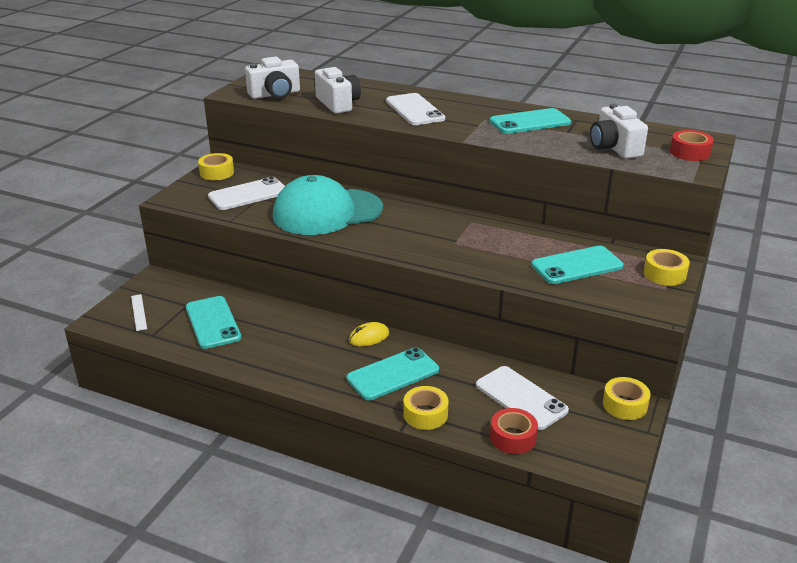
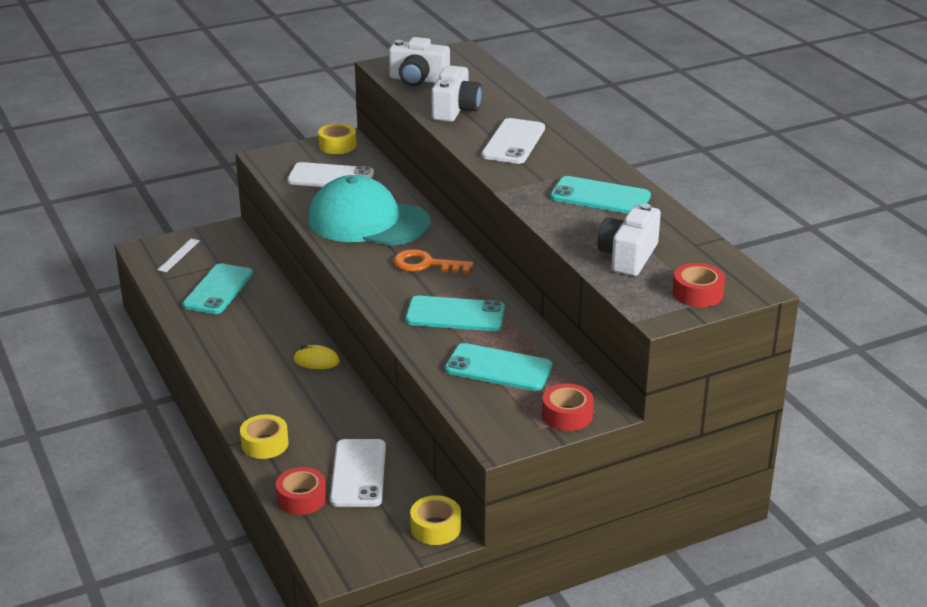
camera: 40 degrees right, 0 degrees up
turquoise phone [347,347,439,400] -> turquoise phone moved to [405,296,505,331]
yellow tape [644,249,690,286] -> red tape [542,384,594,431]
none -> orange key [393,249,474,274]

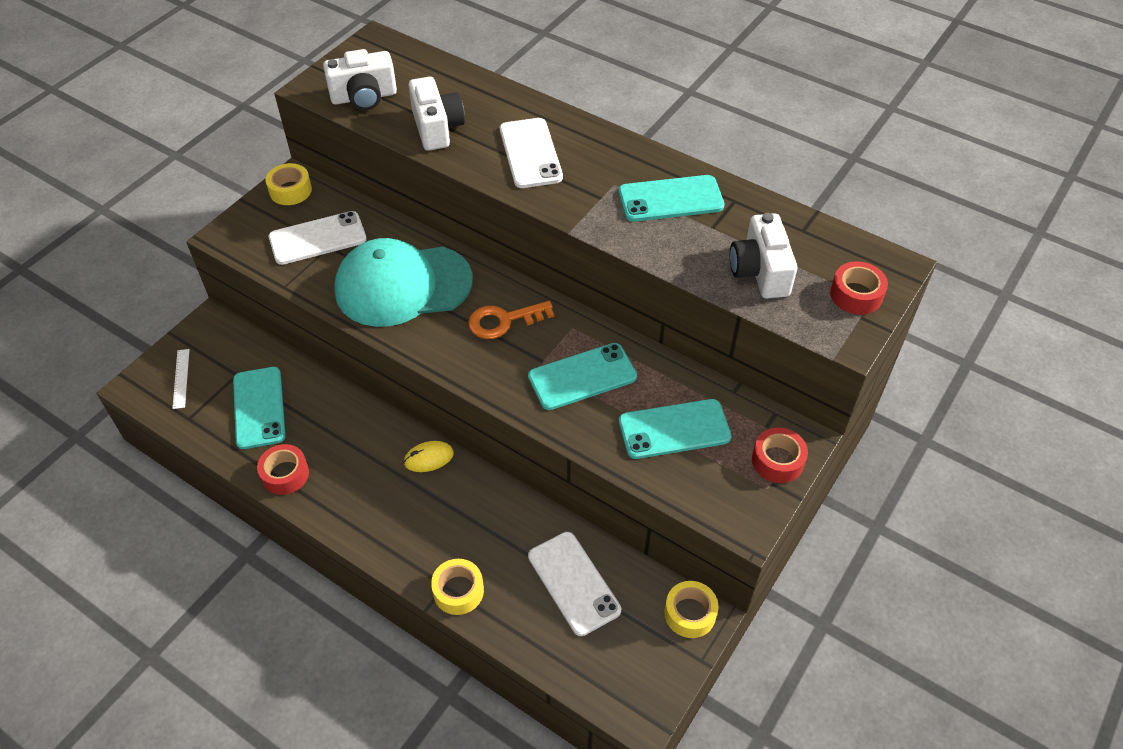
camera: 30 degrees left, 20 degrees up
red tape [276,467,326,515] -> red tape moved to [257,444,309,495]

